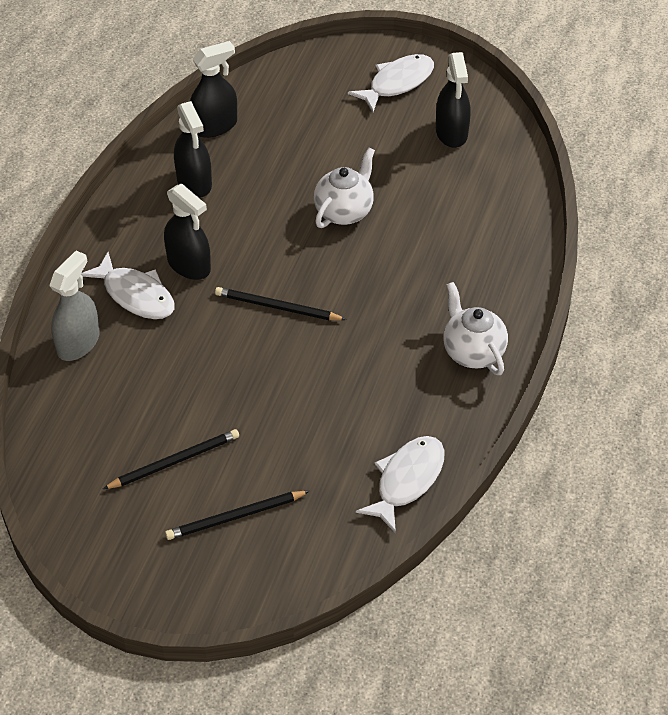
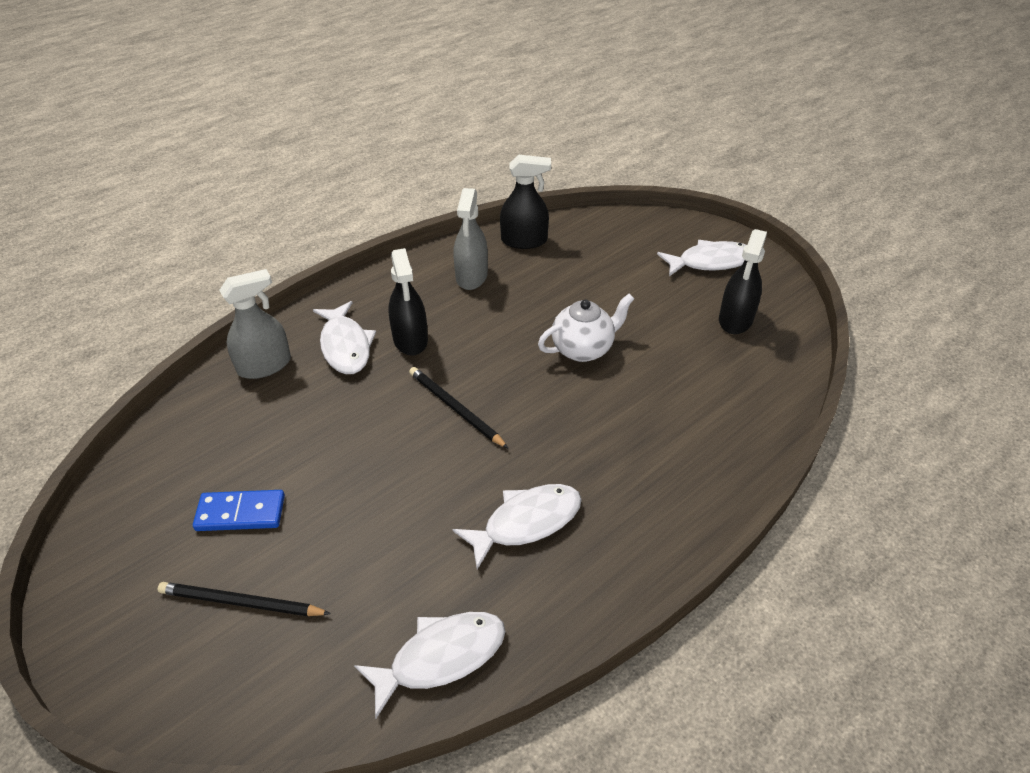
camera: 30 degrees right, 5 degrees down
black pencil [103,429,239,489] -> blue domino [193,490,285,531]
black spray bottle [174,101,212,198] -> grey spray bottle [453,188,488,290]
white teapot [443,282,508,375] -> none
none -> white fish [452,484,582,569]

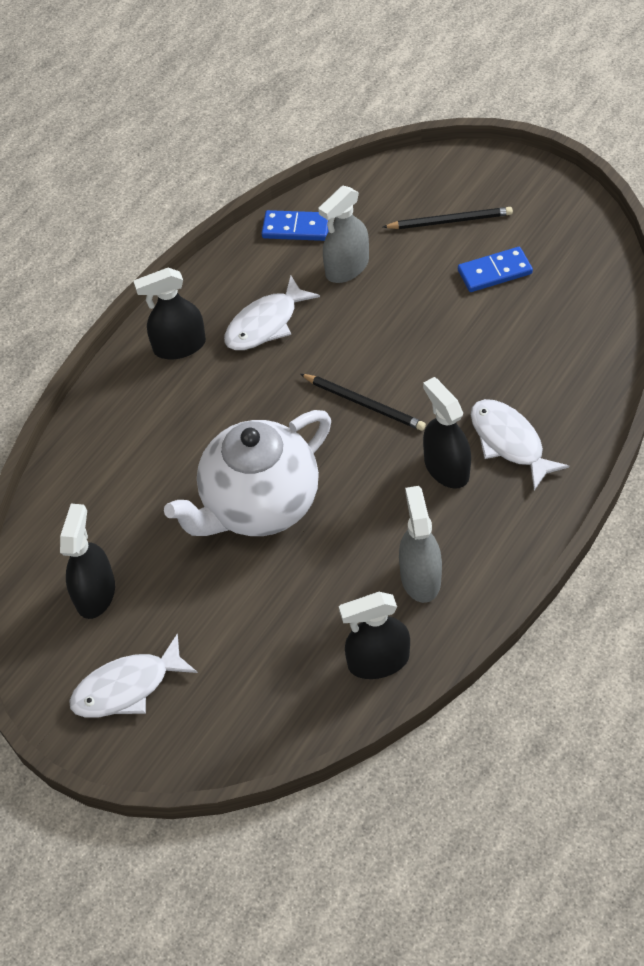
camera: 170 degrees right, 10 degrees up
grey spray bottle [219,269,291,379] -> grey spray bottle moved to [318,186,369,283]
white fish [354,612,505,719] -> blue domino [262,210,329,241]
white teapot [538,294,634,362] -> white teapot [164,410,331,536], size x1.75
none -> black spray bottle [133,267,206,359]

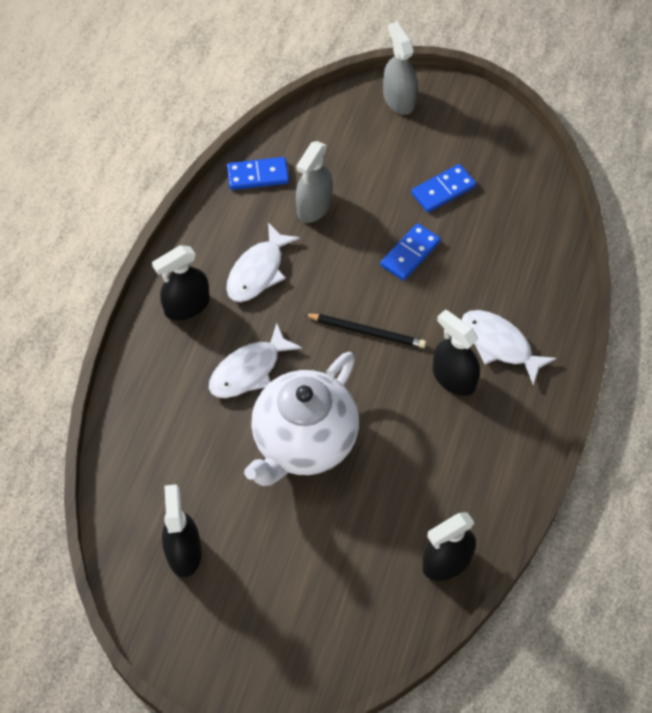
camera: 20 degrees left, 5 degrees up
white fish [69,634,198,718] -> white fish moved to [209,323,302,398]
black pencil [383,207,513,229] -> none
grey spray bottle [399,486,442,603] -> grey spray bottle moved to [383,22,418,115]
none -> blue domino [380,223,441,281]

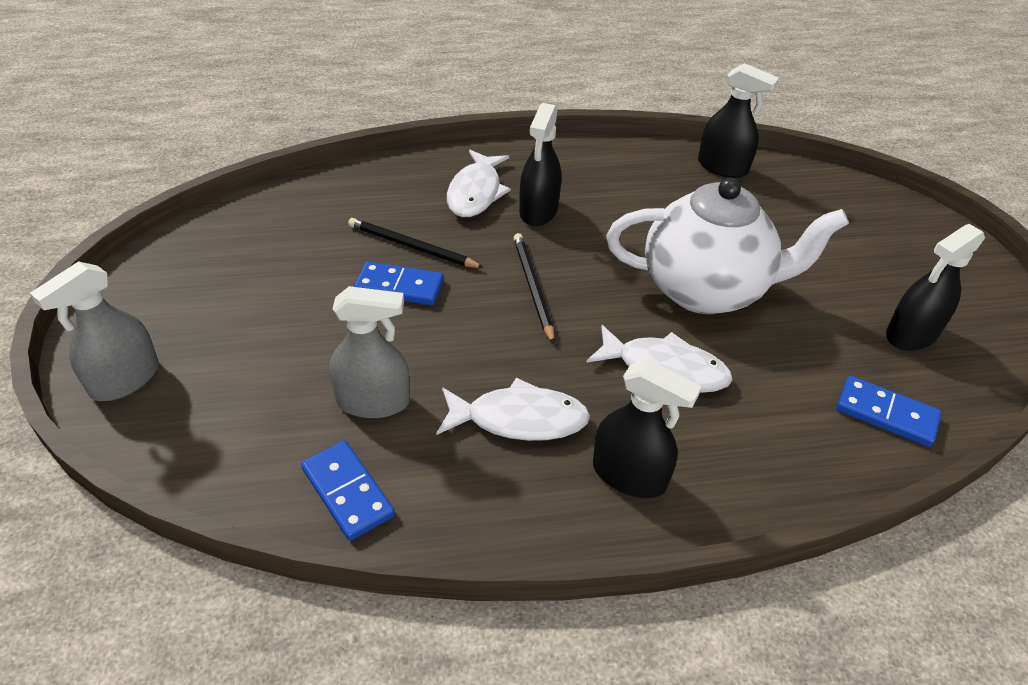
camera: 120 degrees left, 15 degrees down
blue domino [411,164,476,212] -> blue domino moved to [836,376,942,447]
none -> black pencil [348,218,484,268]

